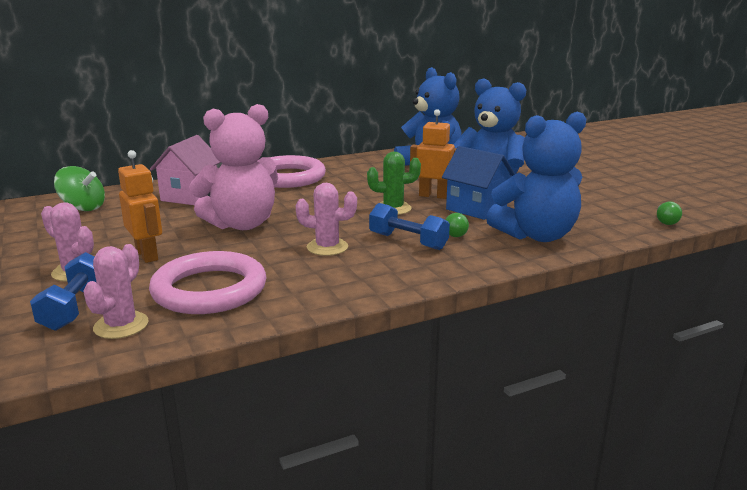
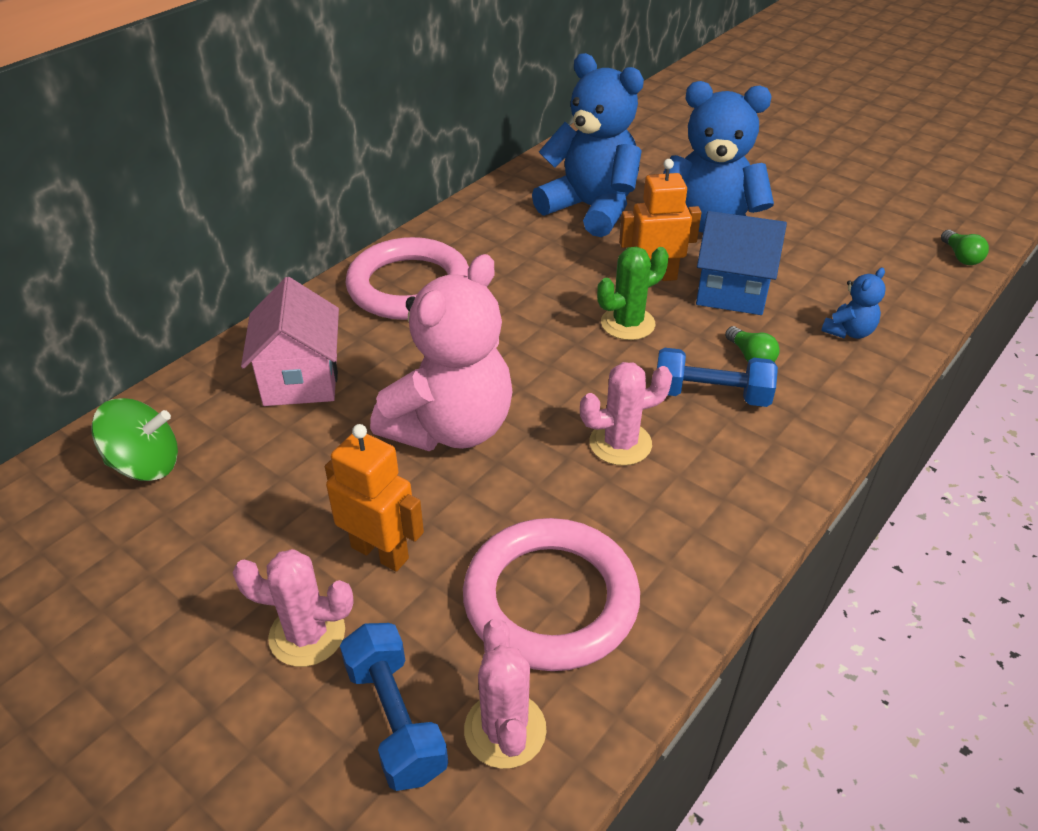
camera: 25 degrees left, 20 degrees up
blue teddy bear [486,112,586,242] -> blue teddy bear [821,268,886,339], size x0.43

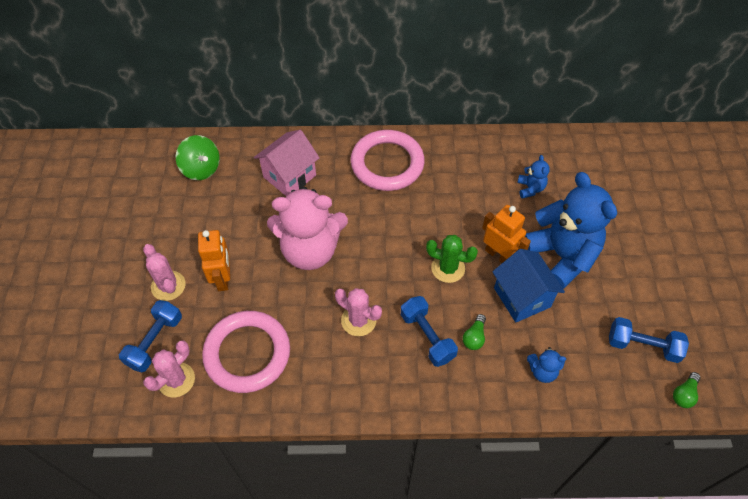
camera: 50 degrees right, 15 degrees up
blue teddy bear [532,53,644,237] -> blue teddy bear [517,155,550,199], size x0.43
none -> blue dumbbell [609,317,689,363]

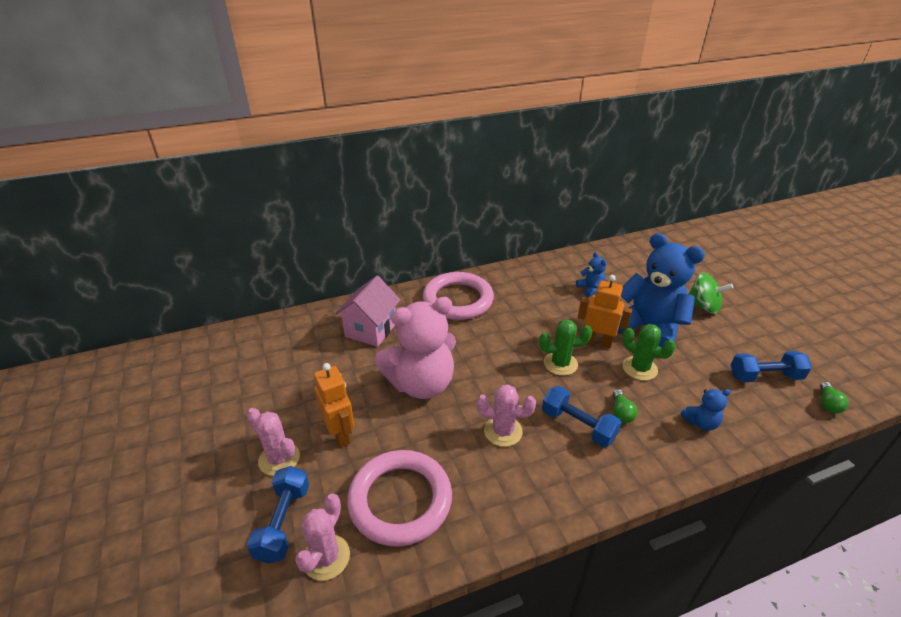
camera: 20 degrees left, 20 degrees down
green spinning top [176,135,220,180] -> green spinning top moved to [689,273,733,314]
blue house [492,249,565,323] -> green cactus [622,324,676,381]

